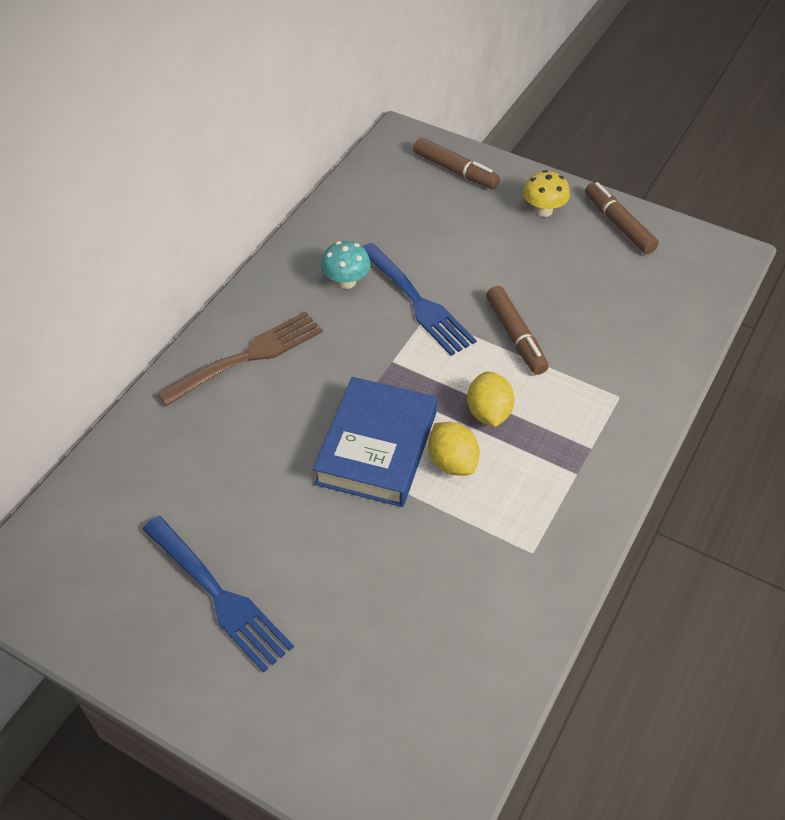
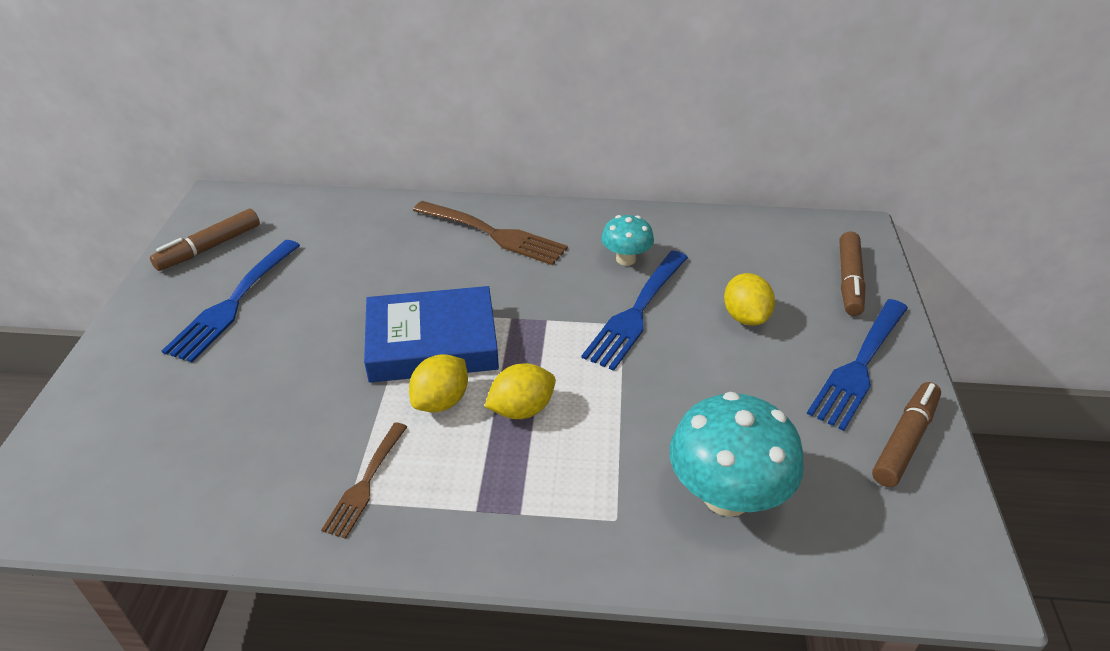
camera: 65 degrees right, 10 degrees down
brown marker [486,286,549,375] -> brown marker moved to [150,208,260,271]
yellow mushroom [523,170,570,217] -> blue fork [807,299,908,431]
none -> brown fork [321,422,407,539]
none -> turquoise mushroom [669,392,804,517]
none -> yellow lemon [724,273,775,326]

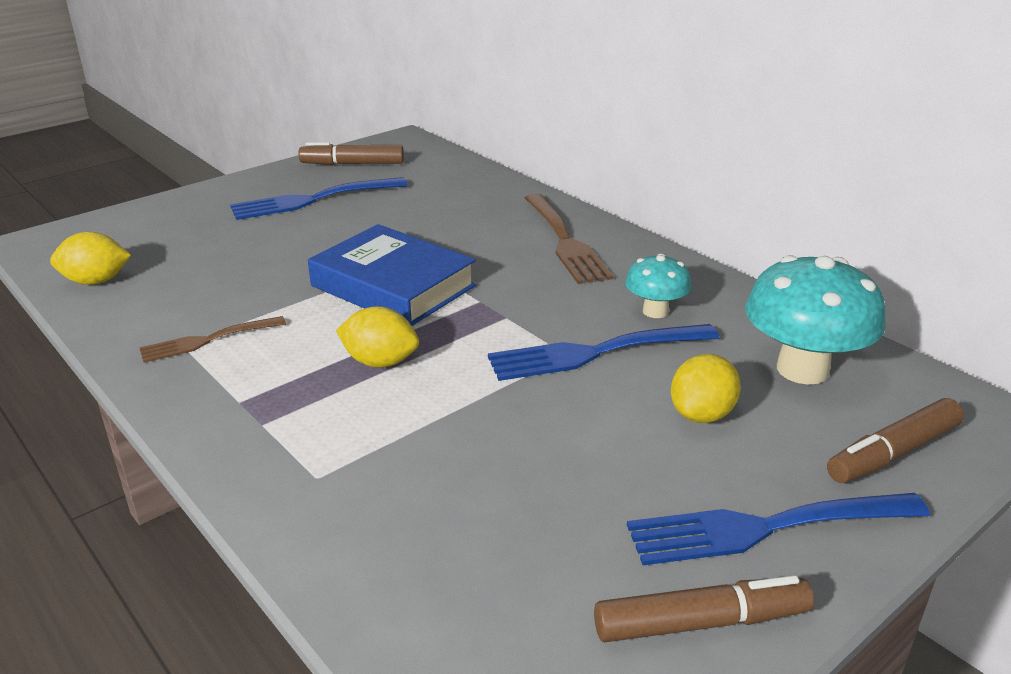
camera: 45 degrees right, 10 degrees down
yellow lemon [409,354,468,412] -> yellow lemon moved to [50,232,131,285]
turquoise mushroom [669,392,804,517] -> turquoise mushroom moved to [745,255,886,385]

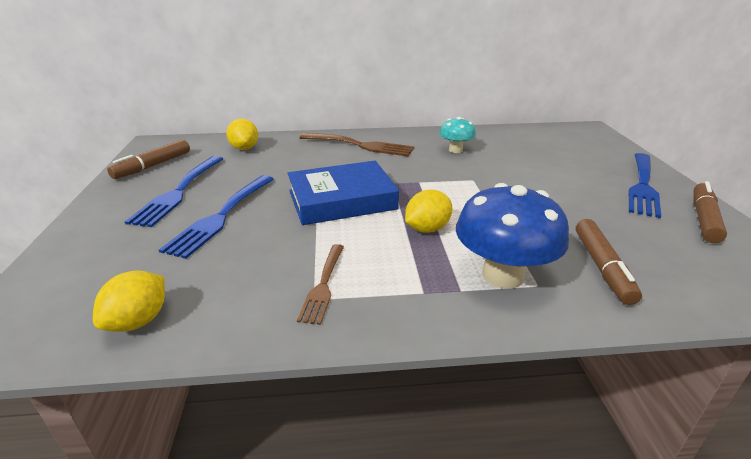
camera: 55 degrees left, 0 degrees up
blue fork [488,324,720,381] -> blue fork moved to [159,175,274,259]
yellow lemon [671,354,741,423] -> yellow lemon moved to [226,118,258,150]
turquoise mushroom [745,255,886,385] -> none
brown marker [827,398,964,483] -> brown marker moved to [576,219,642,305]
none -> blue mushroom [456,183,569,289]

